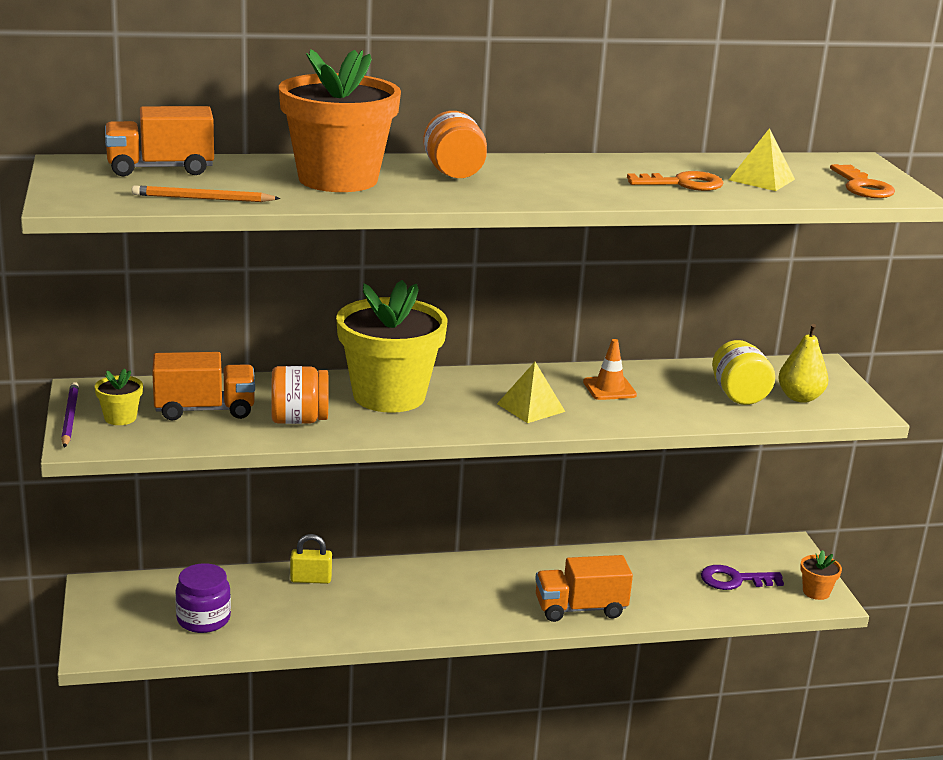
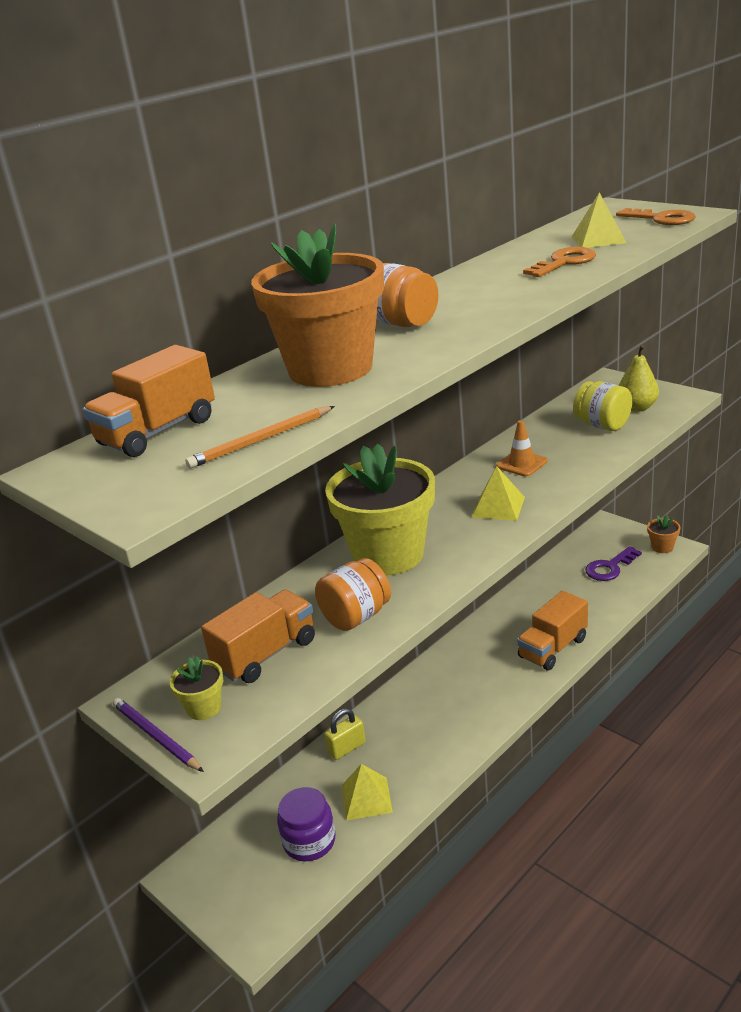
camera: 30 degrees left, 5 degrees up
none -> yellow pyramid [342,764,393,820]

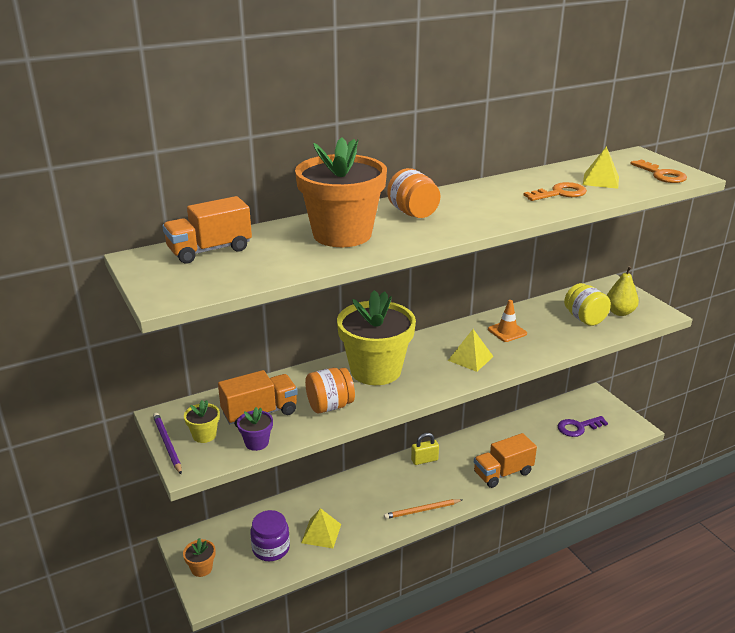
camera: 15 degrees right, 0 degrees up
orange pencil [185,406,335,468] -> orange pencil moved to [384,499,462,519]
yellow padlock [324,708,366,760] -> yellow padlock moved to [411,433,439,465]
orange flower pot [647,515,680,553] -> orange flower pot moved to [183,538,216,577]
none -> purple flower pot [237,407,273,451]

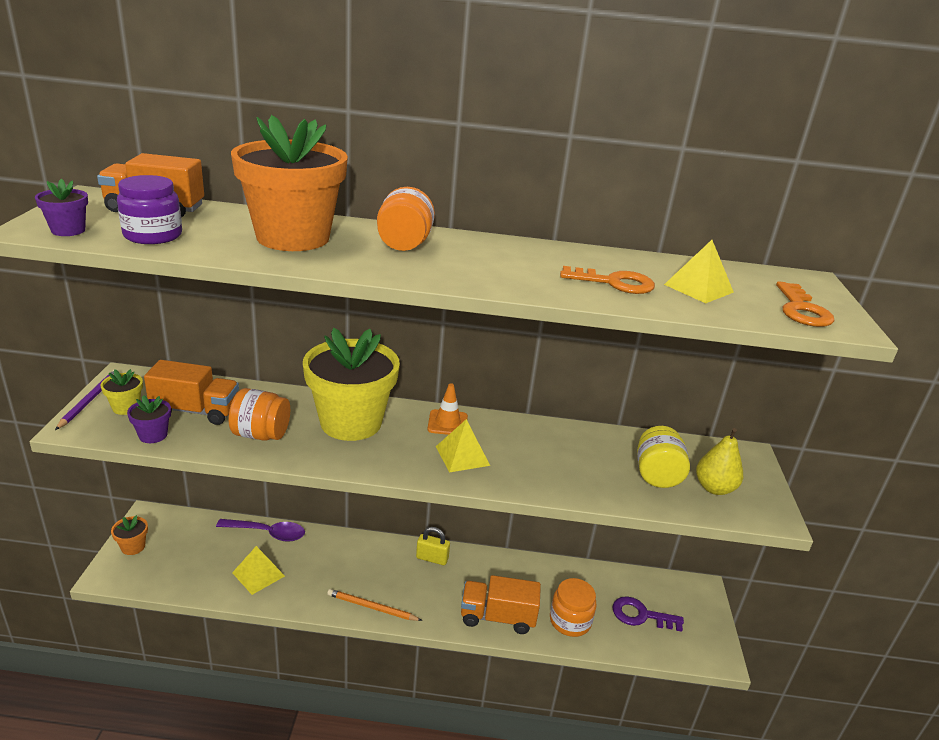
camera: 30 degrees right, 0 degrees up
purple jar [250,510,290,561] -> purple jar moved to [117,175,182,244]
orange traffic cone [488,300,527,342] -> orange traffic cone moved to [427,384,468,435]
none -> purple flower pot [35,179,88,236]
none -> purple spoon [216,519,305,542]
none -> orange jar [550,578,596,637]

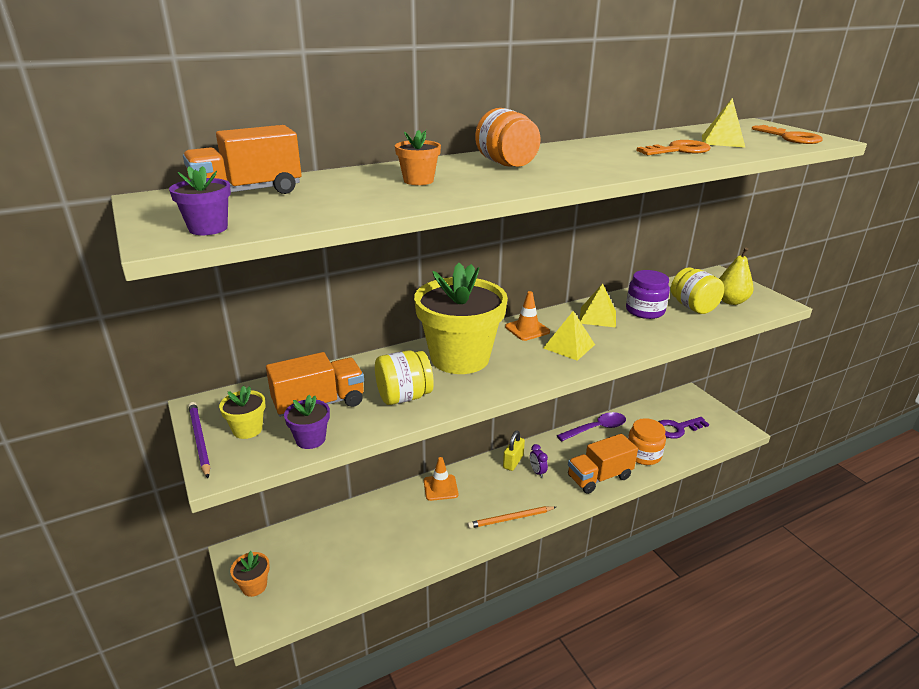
camera: 30 degrees left, 0 degrees up
purple jar [117,175,182,244] -> purple jar moved to [626,270,670,319]
purple spoon [216,519,305,542] -> purple spoon moved to [557,412,626,442]
orange jar [228,388,290,441] -> yellow jar [375,350,434,405]
orange flower pot [231,115,348,251] -> orange flower pot [395,130,441,185], size x0.41
yellow pyramid [232,546,285,595] -> yellow pyramid moved to [580,283,616,327]
yellow padlock [416,527,450,565] -> yellow padlock turned 45 degrees counterclockwise [503,431,525,471]
none -> orange traffic cone [424,457,458,501]
none -> purple clock [530,444,548,478]

